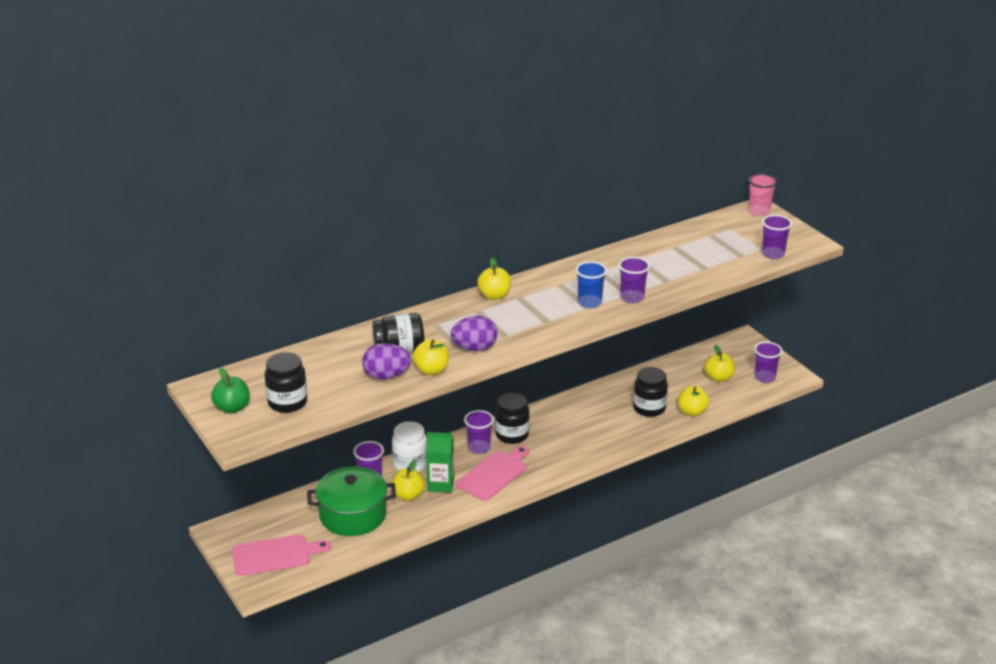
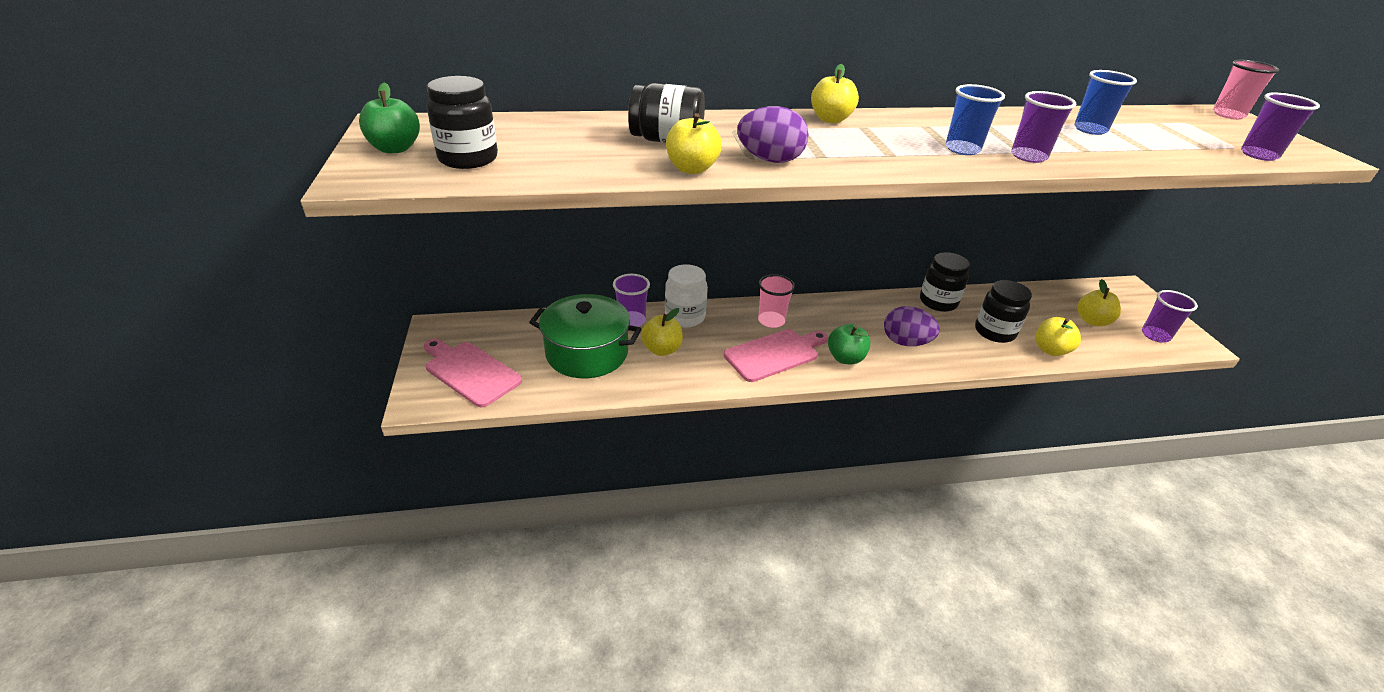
camera: 20 degrees right, 5 degrees up
pink cutting board [232,535,331,576] -> pink cutting board turned 150 degrees counterclockwise [424,339,522,407]
purple egg [362,343,411,380] -> purple egg moved to [884,306,940,346]
green carton [426,432,454,493] -> none
purple cup [464,410,494,454] -> pink cup [758,274,795,328]
black jar [495,393,530,444] -> black jar moved to [920,252,970,312]
none -> green apple [828,324,871,365]
none -> blue cup [1074,70,1137,135]

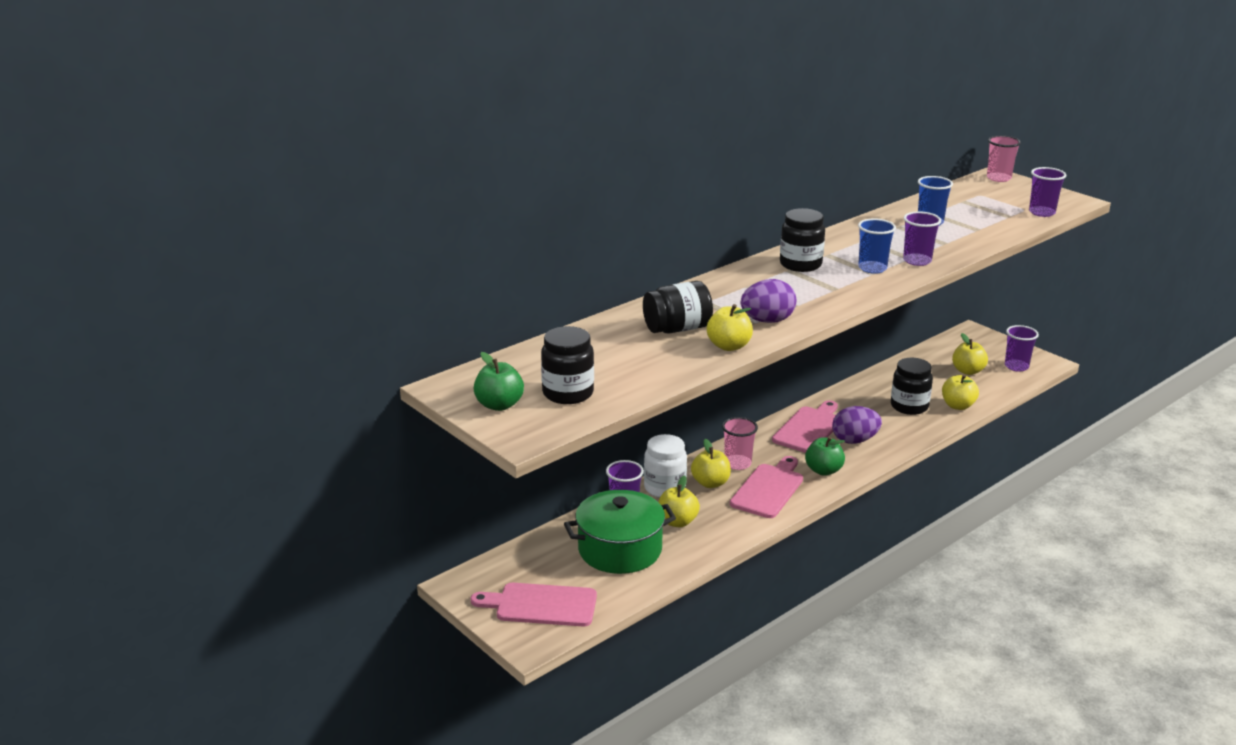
camera: 30 degrees left, 10 degrees down
yellow apple [811,64,859,123] -> yellow apple moved to [691,439,731,488]
black jar [920,252,970,312] -> black jar moved to [780,208,825,272]
none -> pink cutting board [772,400,838,453]

